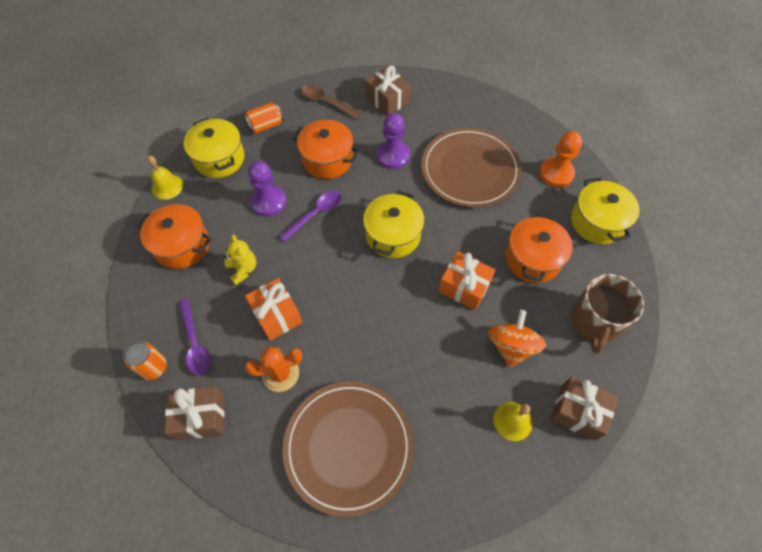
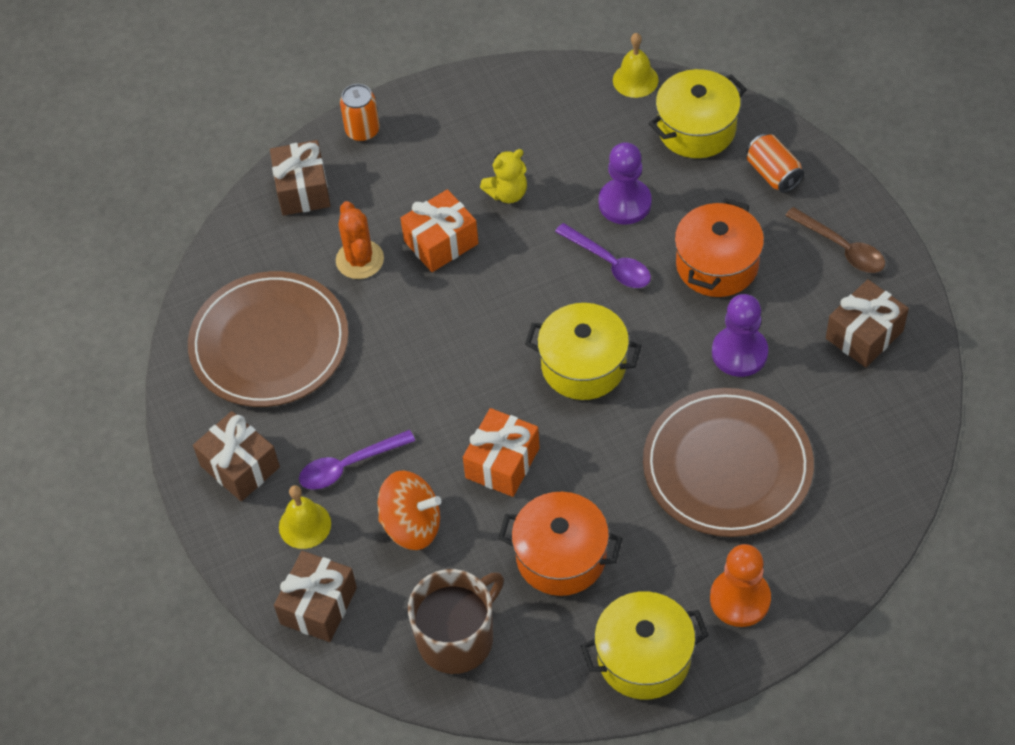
camera: 90 degrees right, 5 degrees down
orange pot [136,204,211,269] -> none
purple spoon [179,299,211,375] -> purple spoon moved to [299,430,415,490]
brown spoon [302,85,361,119] -> brown spoon turned 105 degrees clockwise [785,207,885,273]
brown mug [571,274,644,354] -> brown mug turned 120 degrees clockwise [408,569,504,674]
none -> brown gift [193,411,280,501]

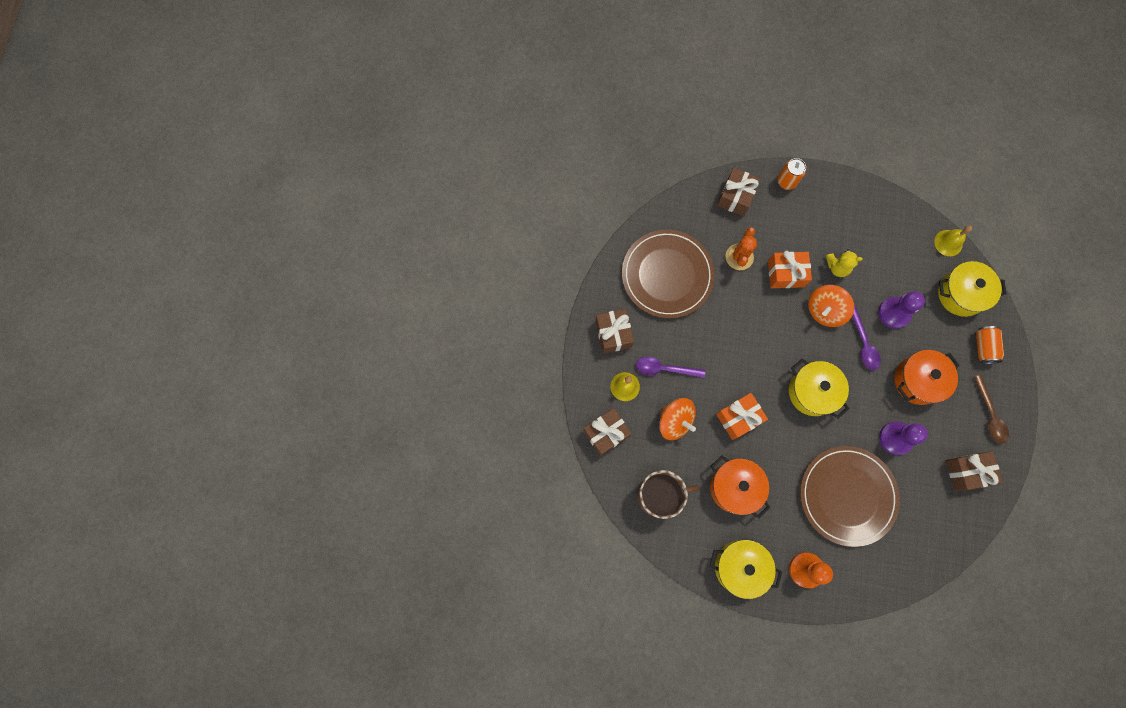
camera: 30 degrees right, 20 degrees up
none -> orange spinning top [808,285,854,327]

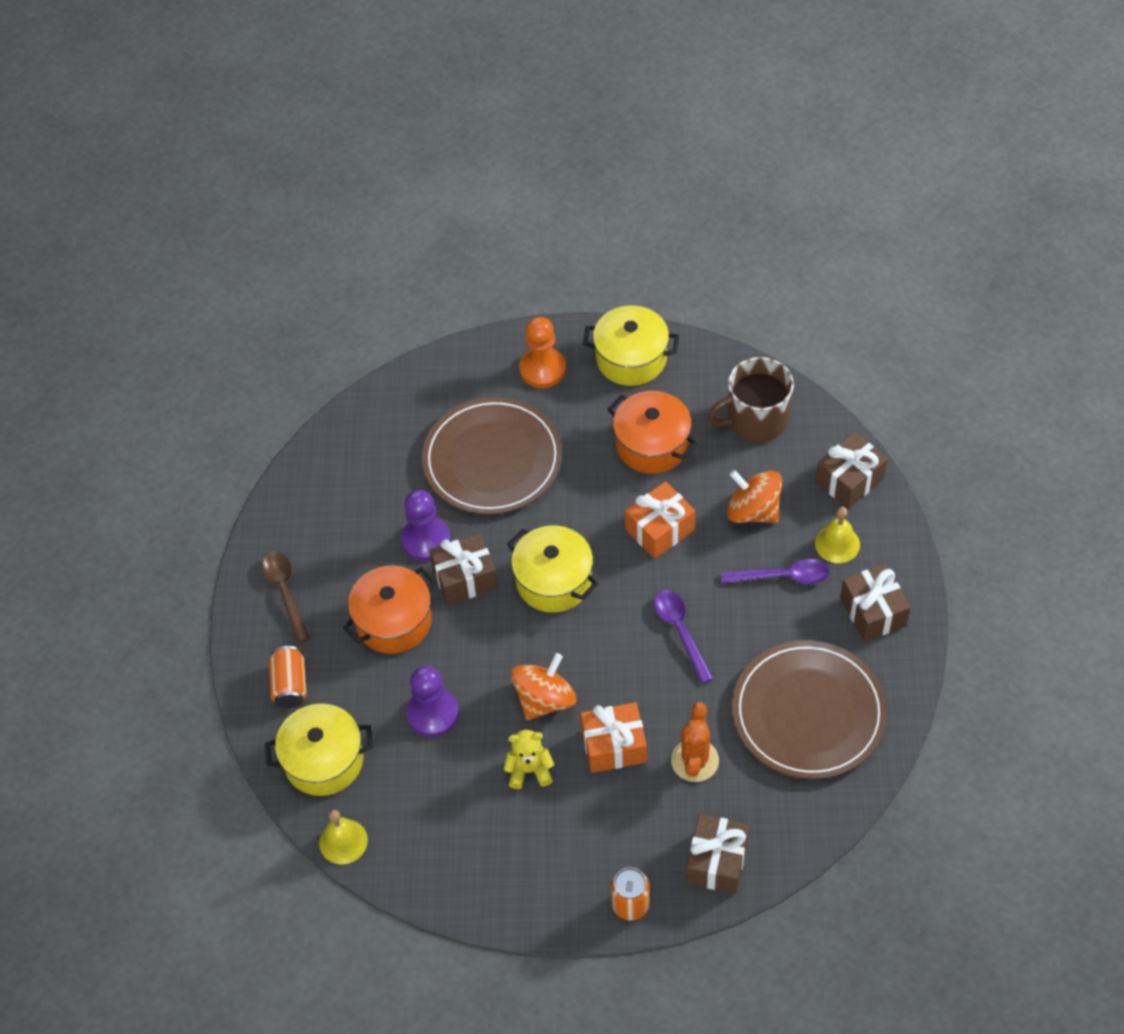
camera: 175 degrees right, 20 degrees down
purple spoon [852,305,881,370] -> purple spoon moved to [654,590,713,684]
brown gift [946,451,1003,491] -> brown gift moved to [429,533,498,605]

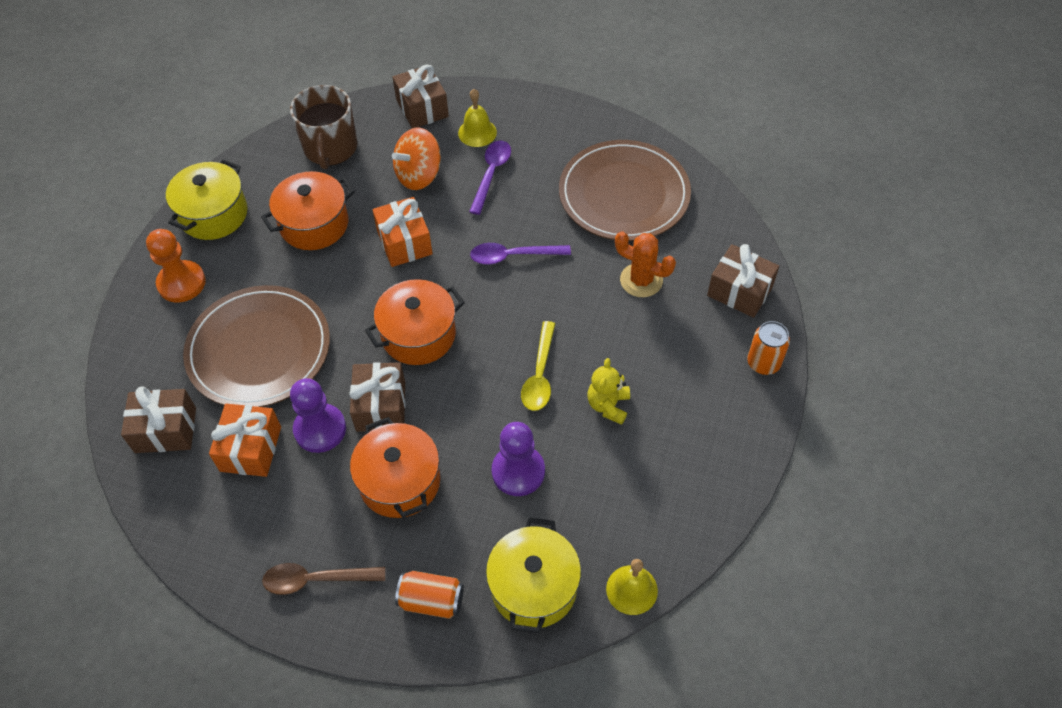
camera: 75 degrees left, 0 degrees up
yellow pot [507,526,599,613] -> orange pot [365,279,465,365]
orange spinning top [511,653,576,720] -> yellow spoon [521,321,555,411]
orange gift [581,702,647,773] -> orange gift moved to [209,403,281,477]
brown gift [840,564,911,642] -> brown gift moved to [121,387,196,453]

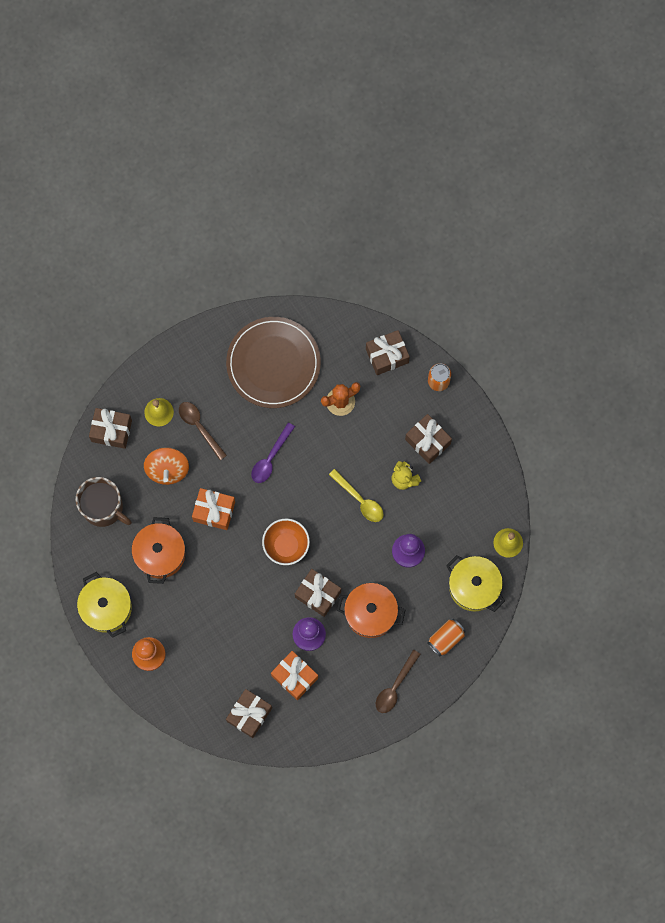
camera: 55 degrees left, 20 degrees up
brown plate [183,285,330,407] -> none
orange pot [365,279,465,365] -> orange bowl [262,519,310,565]
purple spoon [469,141,511,215] -> brown spoon [179,402,227,460]
none -> brown gift [405,414,452,464]

